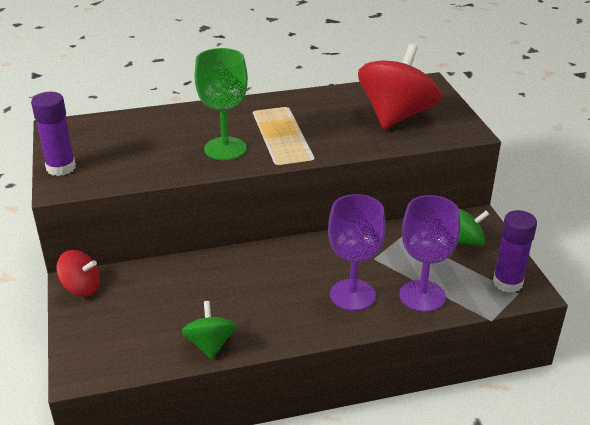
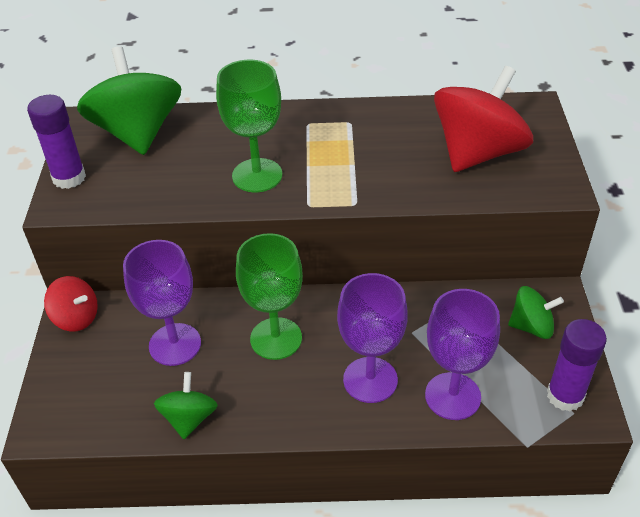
camera: 15 degrees right, 10 degrees up
none -> green spinning top [77,46,181,155]
none -> purple goblet [123,240,201,366]
none -> green goblet [236,233,303,360]

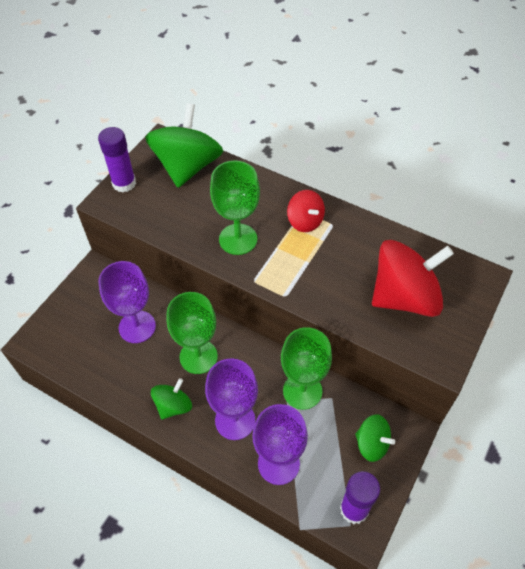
camera: 30 degrees right, 10 degrees up
red spinning top [44,276,98,332] -> red spinning top moved to [287,190,325,232]
green spinning top [154,372,218,439] -> green spinning top moved to [151,378,192,419]
none -> green goblet [281,327,332,410]

